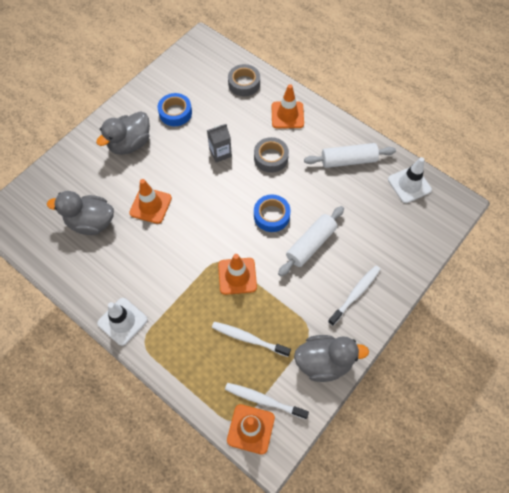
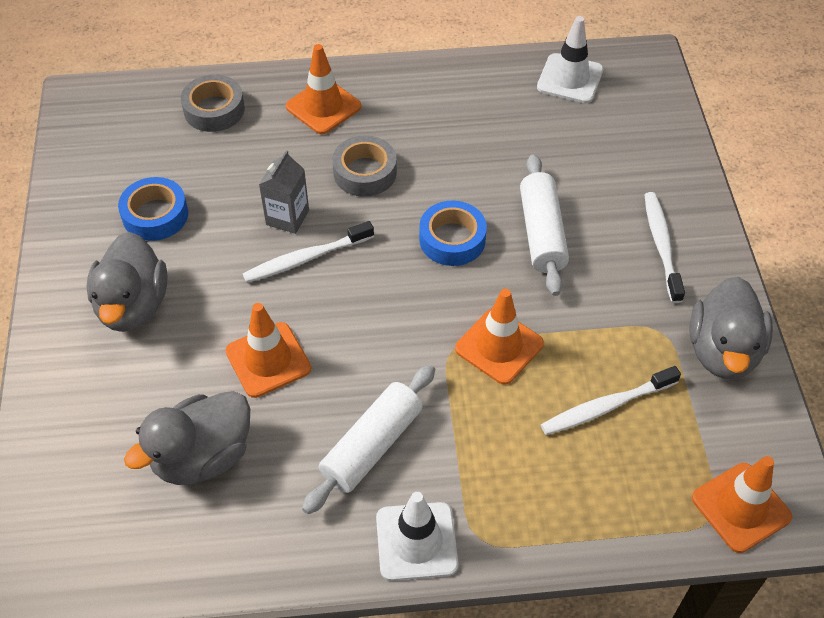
camera: 45 degrees left, 10 degrees down
white toothbrush [225,383,309,420] -> white toothbrush moved to [242,221,374,283]
grey duck [294,335,369,382] -> grey duck turned 150 degrees clockwise [690,277,773,379]
white rolling pin [304,143,396,168] -> white rolling pin moved to [302,365,435,514]

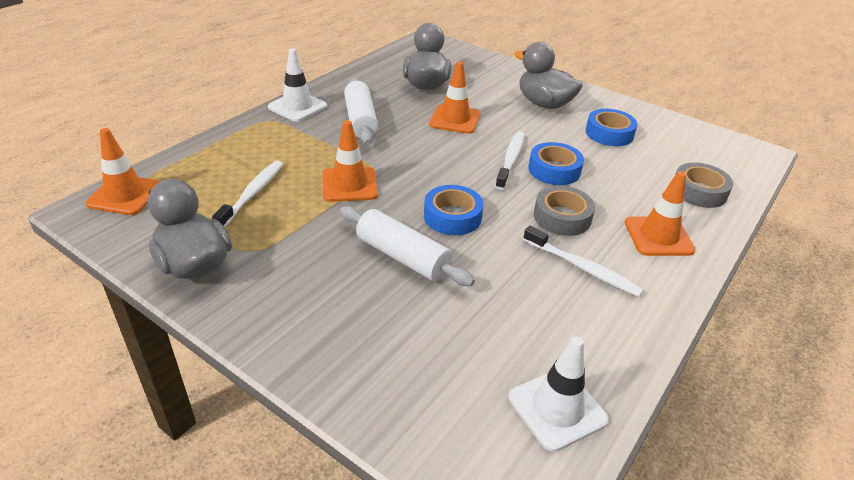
camera: 130 degrees right, 15 degrees down
grey carton [259,150,309,234] -> blue tape [528,142,584,185]
white toothbrush [644,192,685,303] -> white toothbrush moved to [523,226,644,297]

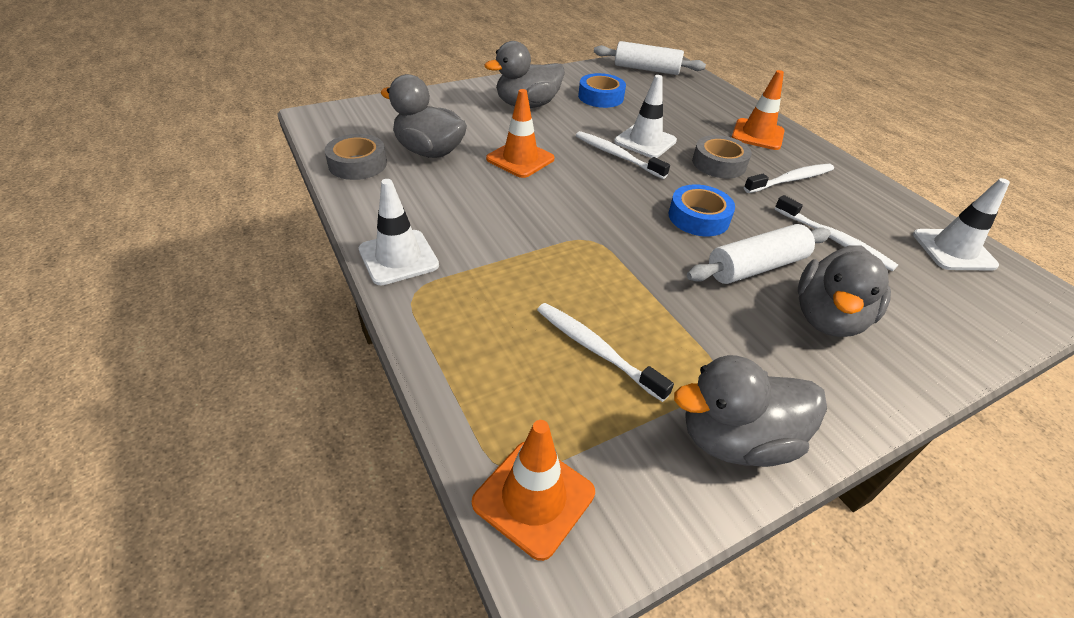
camera: 65 degrees left, 5 degrees up
orange traffic cone [323,120,378,202] -> none
white rolling pin [344,78,378,145] -> white rolling pin moved to [594,41,706,75]
blue tape [528,142,584,185] -> white traffic cone [614,75,677,158]
grey tape [675,163,733,208] -> grey tape moved to [324,134,387,180]
none -> white toothbrush [775,195,898,271]
none -> grey duck [798,246,891,337]

